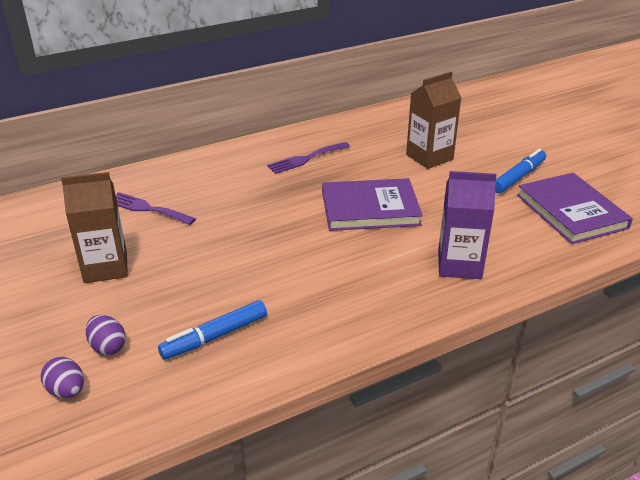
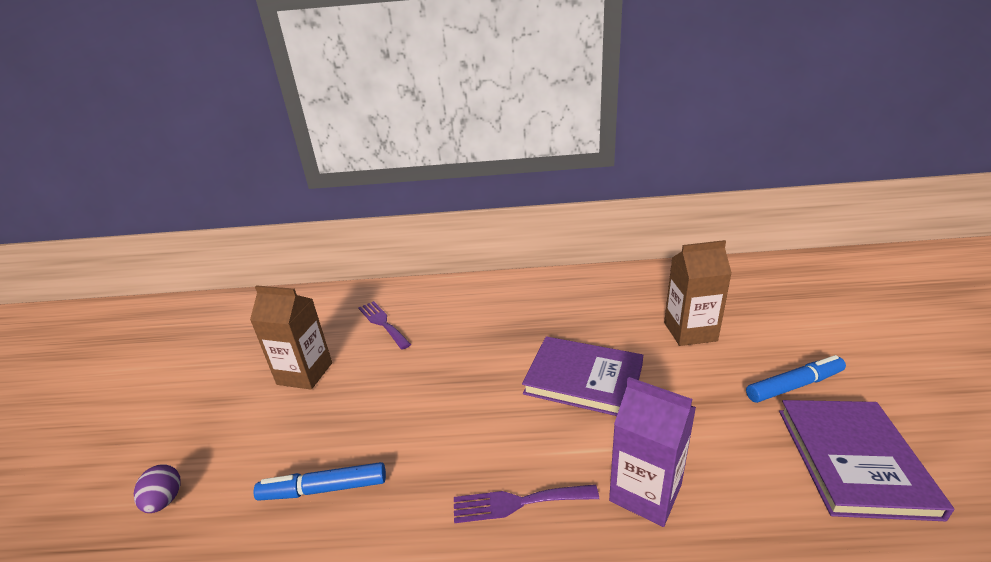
camera: 30 degrees right, 5 degrees down
purple egg [85,315,126,355] -> none
purple fork [267,142,350,174] -> purple fork moved to [454,484,599,523]

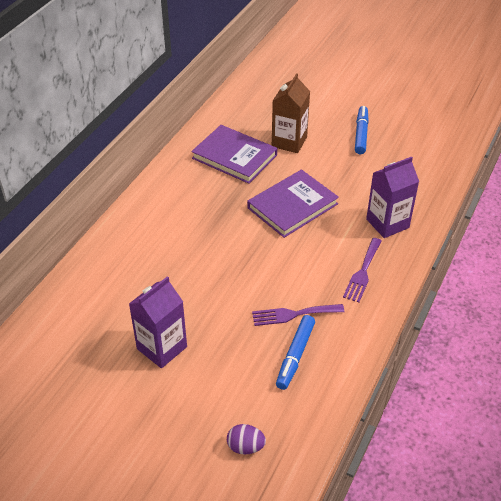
camera: 65 degrees left, 15 degrees up
brown carton [250,285,332,390] -> purple carton [129,276,187,368]
purple fork [358,301,411,350] -> purple fork moved to [252,304,345,326]
purple book [779,400,954,521] -> purple book moved to [191,125,277,184]

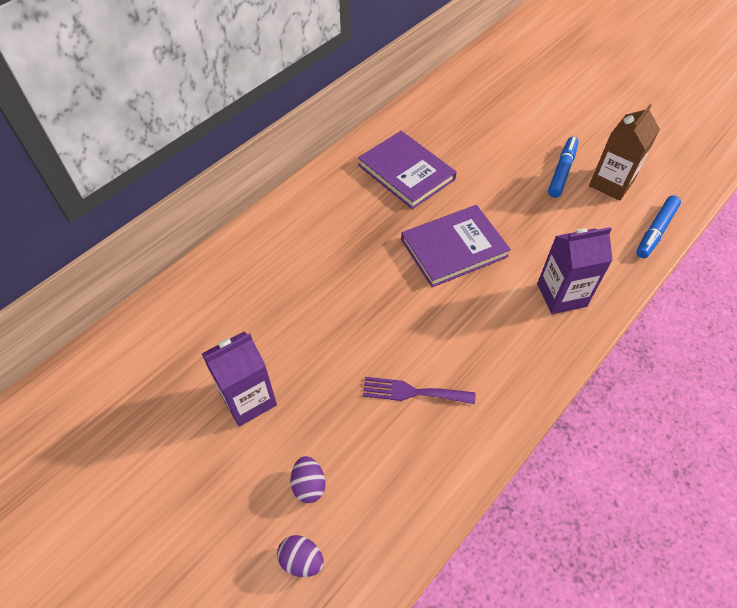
camera: 15 degrees right, 10 degrees up
brown carton [272,73,310,153] -> brown carton moved to [589,104,660,201]
blue marker [276,315,315,390] -> blue marker moved to [636,196,681,258]
purple fork [343,238,382,302] -> none
none -> purple egg [291,456,325,503]

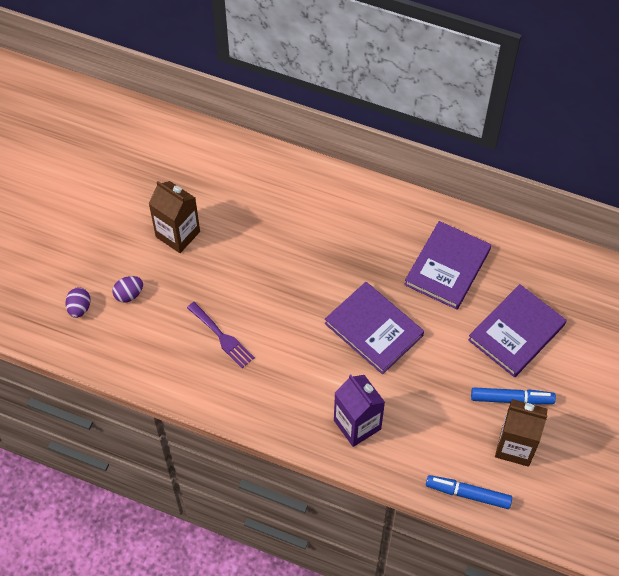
camera: 70 degrees right, 5 degrees up
purple carton [202,332,277,427] -> brown carton [148,181,200,253]
purple fork [363,377,475,404] -> purple fork turned 150 degrees clockwise [187,302,255,368]
none -> purple book [468,284,566,377]

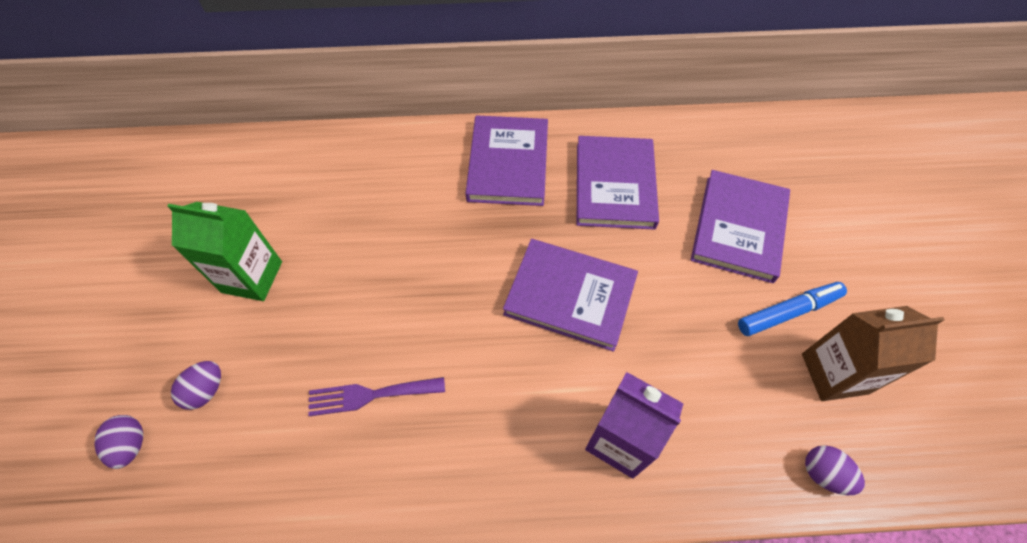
camera: 25 degrees left, 0 degrees up
brown carton [148,181,200,253] -> green carton [167,202,282,301]
purple fork [187,302,255,368] -> purple fork turned 150 degrees clockwise [308,377,445,416]
blue marker [426,475,512,509] -> purple egg [805,445,865,495]
none -> purple book [465,115,548,206]

